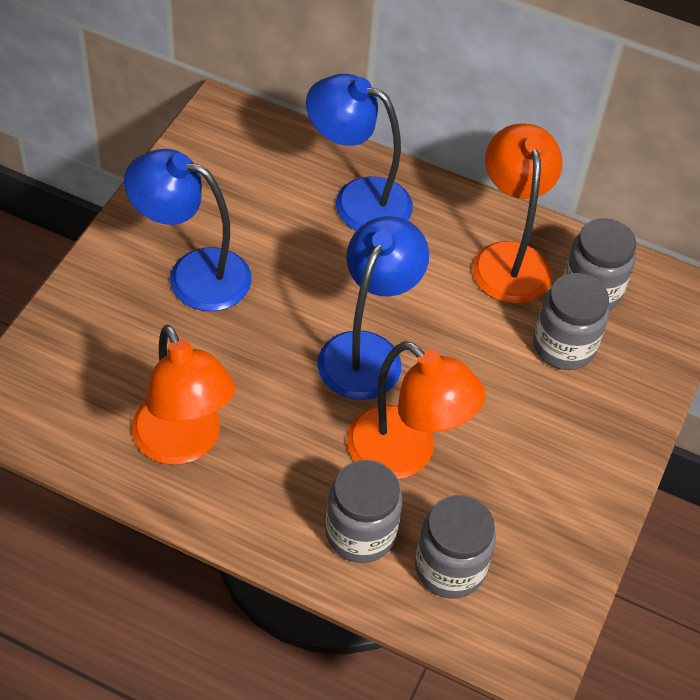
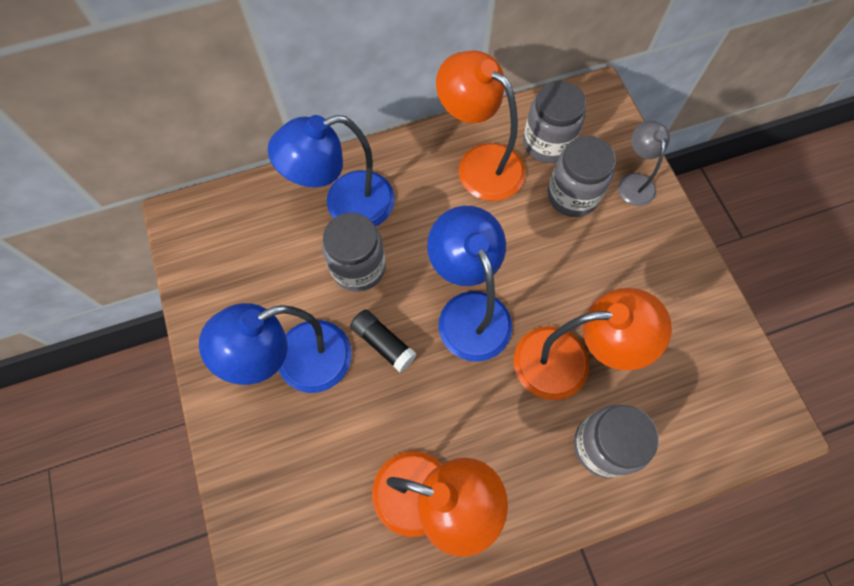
camera: 40 degrees left, 15 degrees up
grey jar [415,495,496,599] -> grey jar moved to [322,213,386,292]
none -> black glue stick [350,309,417,372]
none -> grey lamp [618,120,670,206]

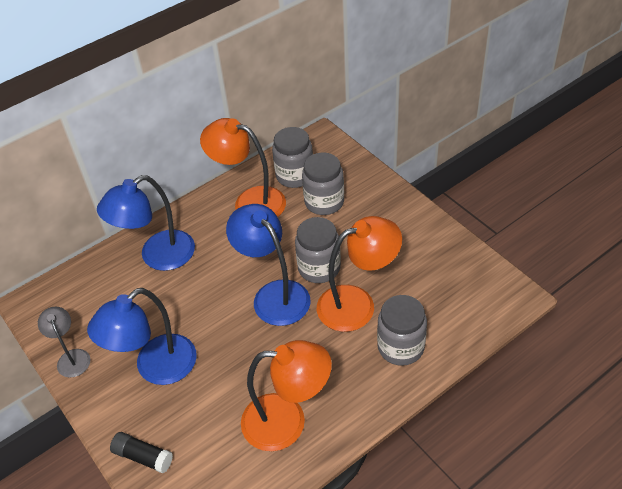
camera: 15 degrees left, 20 degrees down
grey jar [322,213,386,292] -> grey jar moved to [295,217,341,283]
black glue stick [350,309,417,372] -> black glue stick moved to [110,432,173,473]
grey lamp [618,120,670,206] -> grey lamp moved to [38,307,91,378]

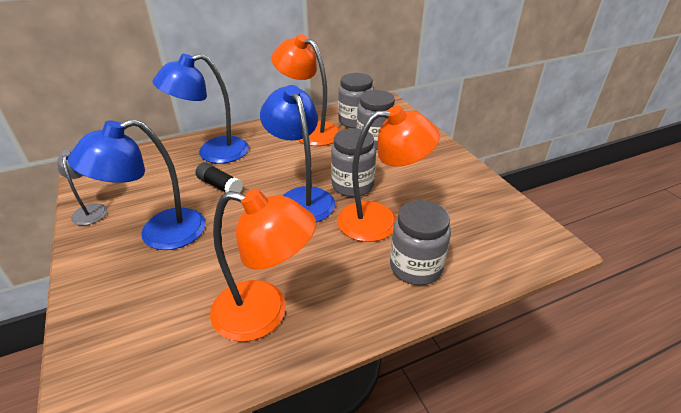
camera: 10 degrees right, 10 degrees down
black glue stick [110,432,173,473] -> black glue stick moved to [196,162,243,193]

